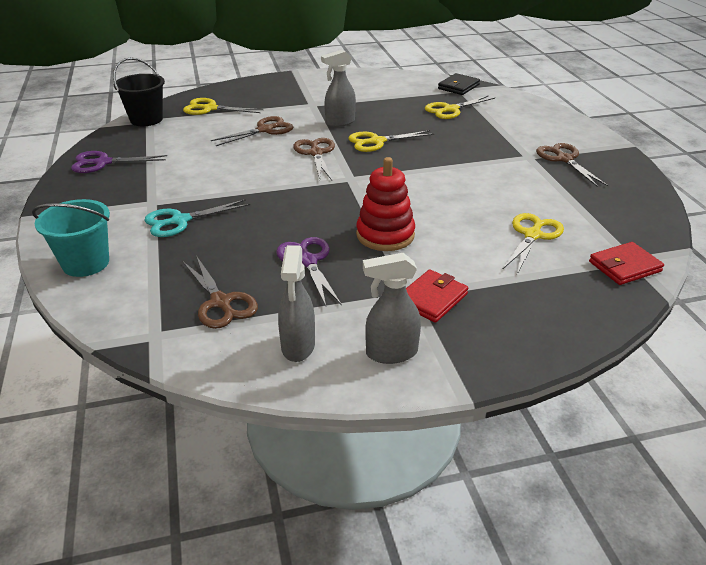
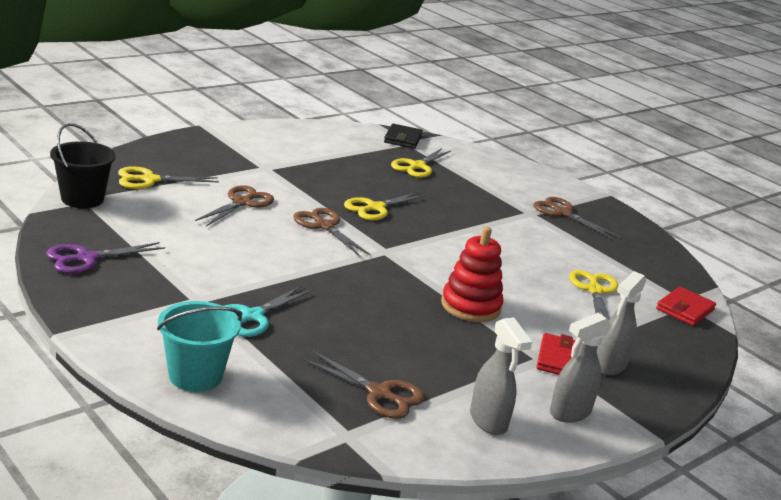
camera: 30 degrees left, 10 degrees down
purple scissors [276,237,341,306] -> none
grey spray bottle [321,50,356,127] -> grey spray bottle moved to [597,271,646,375]

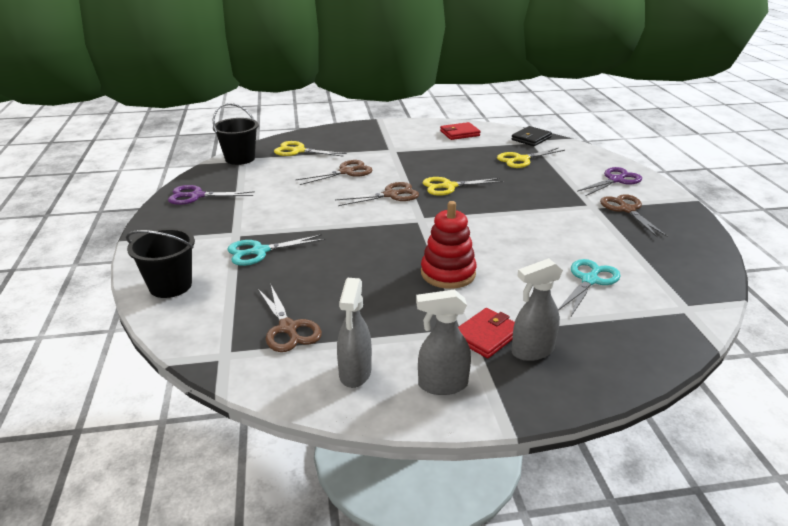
camera: 35 degrees right, 5 degrees up
turquoise bucket [157,301,242,392] -> black bucket [126,228,195,298]
brown scissors [293,208,371,257] -> brown scissors turned 75 degrees clockwise [335,182,419,206]
yellow scissors [569,270,618,320] -> turquoise scissors [558,259,621,316]
red wallet [656,287,716,326] -> red wallet moved to [440,122,481,140]
none -> purple scissors [577,167,642,196]

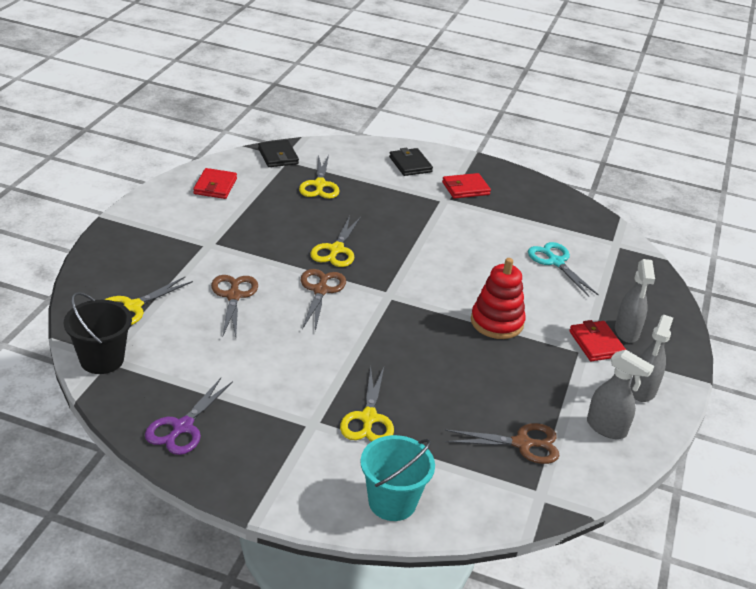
camera: 65 degrees left, 5 degrees up
black bucket [126,228,195,298] -> turquoise bucket [360,435,435,521]
turquoise scissors [227,234,325,266] -> yellow scissors [340,366,394,441]
purple scissors [577,167,642,196] -> black wallet [389,148,433,176]
brown scissors [600,194,668,237] -> red wallet [442,173,491,199]

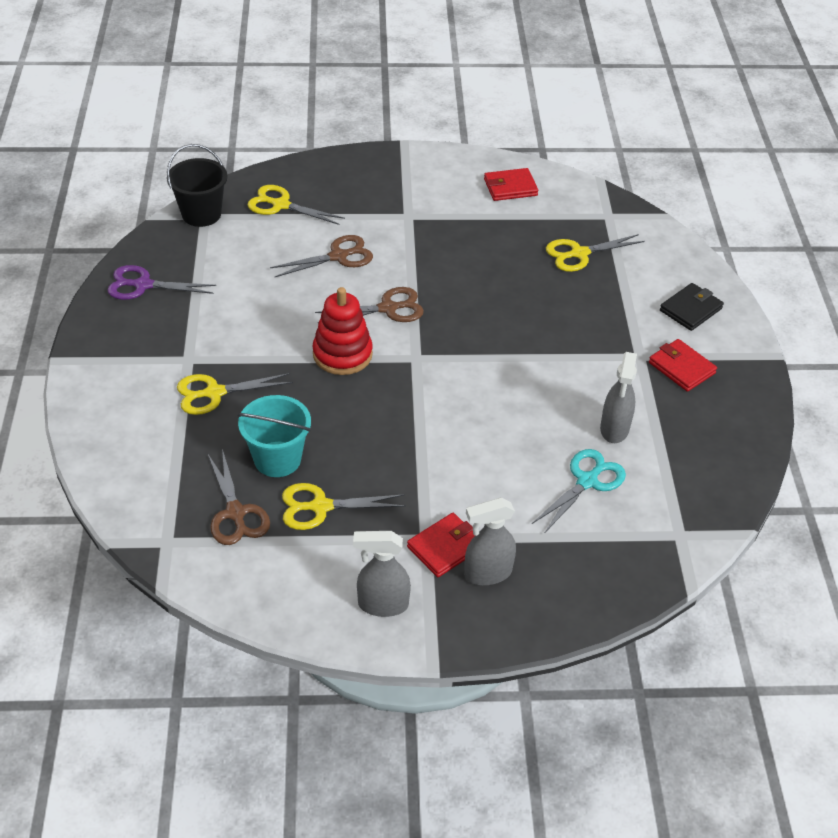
camera: 70 degrees right, 10 degrees up
black wallet [258,140,299,167] -> none
yellow scissors [310,216,361,267] -> yellow scissors moved to [282,483,406,530]
turquoise bucket [360,435,435,521] -> turquoise bucket moved to [237,395,311,477]
red stacking toy [471,258,526,339] -> red stacking toy moved to [313,287,373,375]
grey spray bottle [587,350,654,439] -> grey spray bottle moved to [600,352,637,443]

